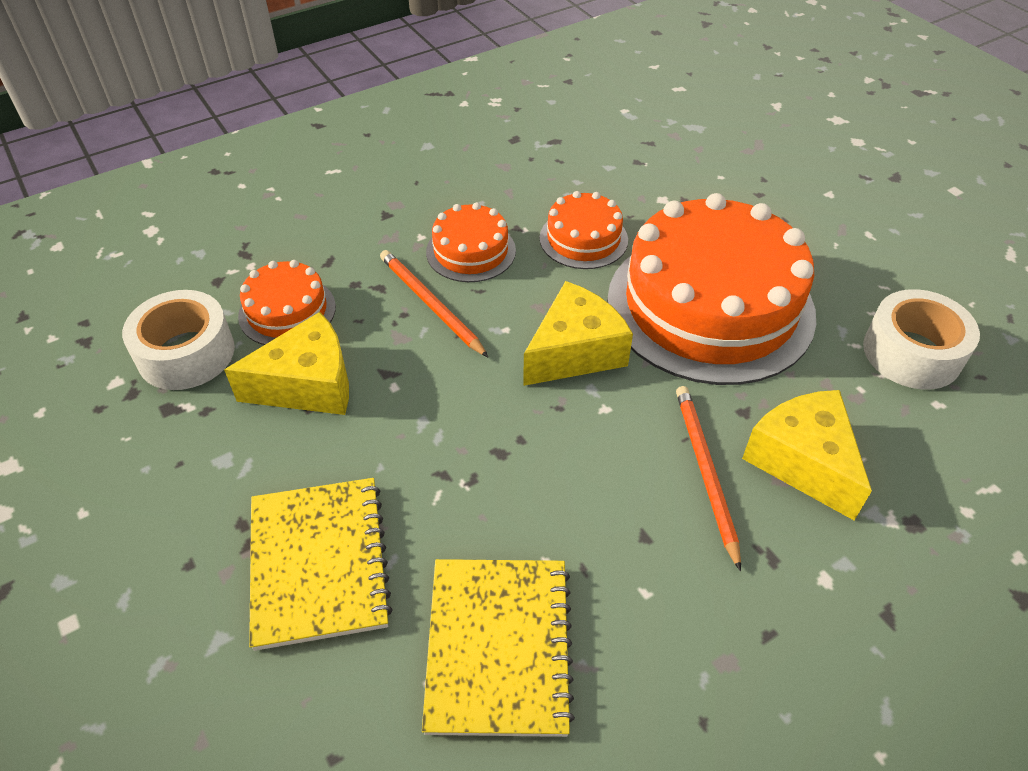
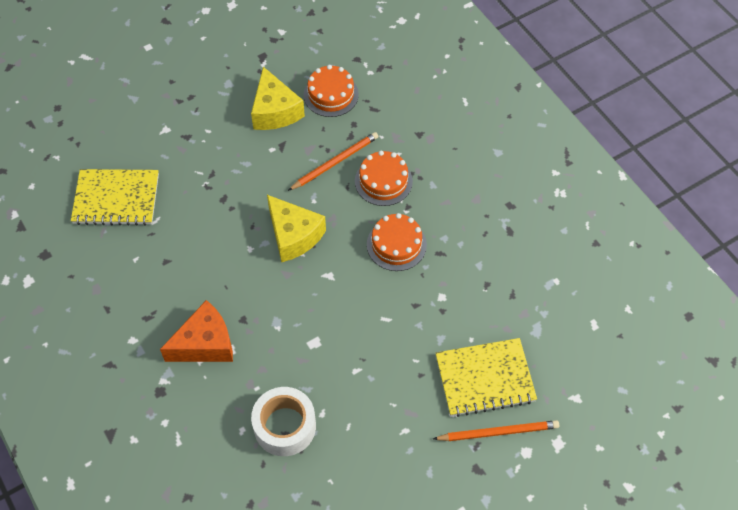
camera: 90 degrees right, 10 degrees up
white tape [122,290,235,390] -> none
yellow notebook [249,478,393,651] -> yellow notebook moved to [436,338,537,417]
orange cake [607,193,816,385] -> none
orange pencil [676,386,741,571] -> orange pencil moved to [433,420,559,441]
yellow cheese [742,390,872,520] -> orange cheese [160,300,233,362]

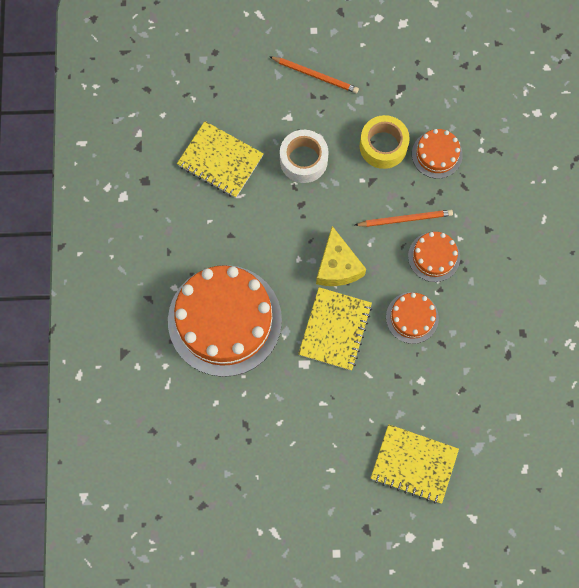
camera: 30 degrees right, 15 degrees up
orange cheese [160,300,233,362] -> orange cake [168,265,282,377]
yellow cheese [251,67,305,130] -> yellow tape [360,115,410,169]
white tape [251,387,316,456] -> white tape moved to [280,130,329,183]
orange pencil [433,420,559,441] -> orange pencil moved to [269,56,359,93]
none -> yellow notebook [298,287,372,371]

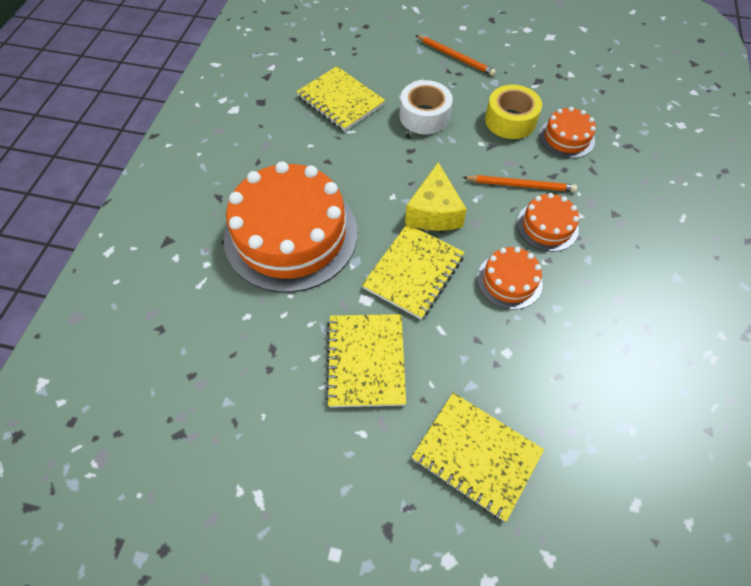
camera: 15 degrees right, 15 degrees down
none -> yellow notebook [325,314,406,407]

